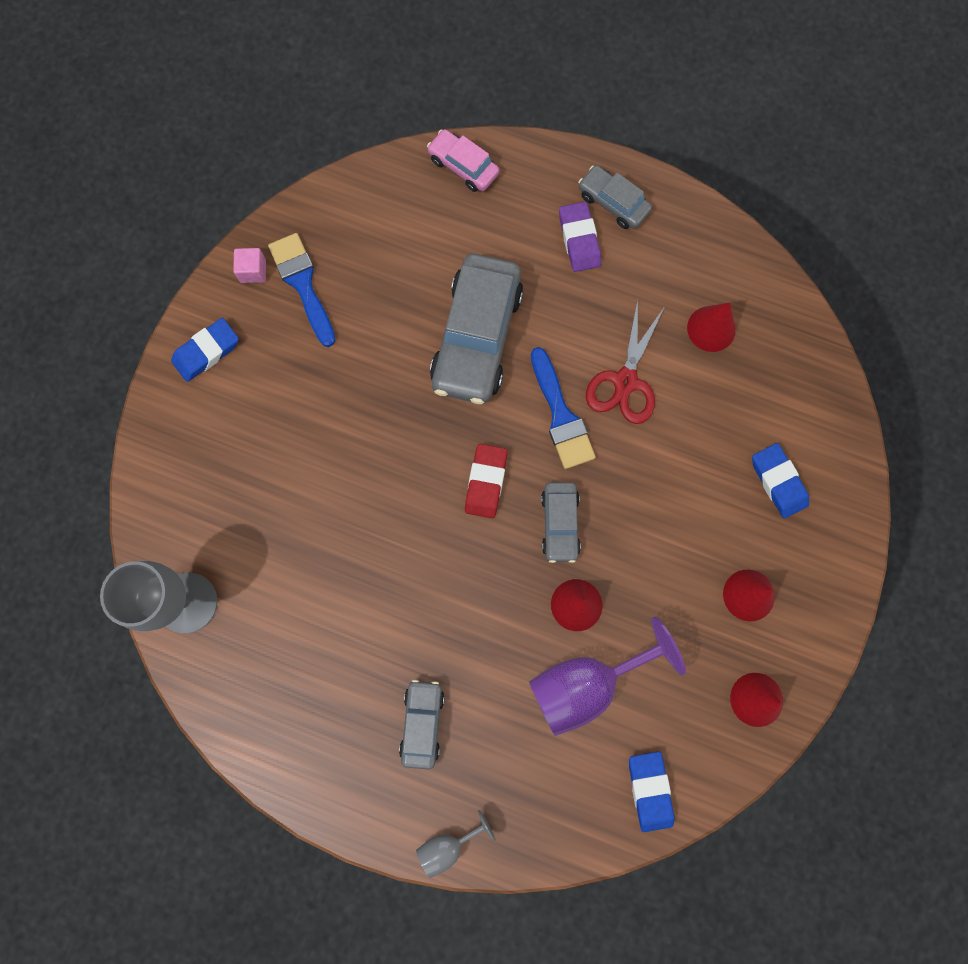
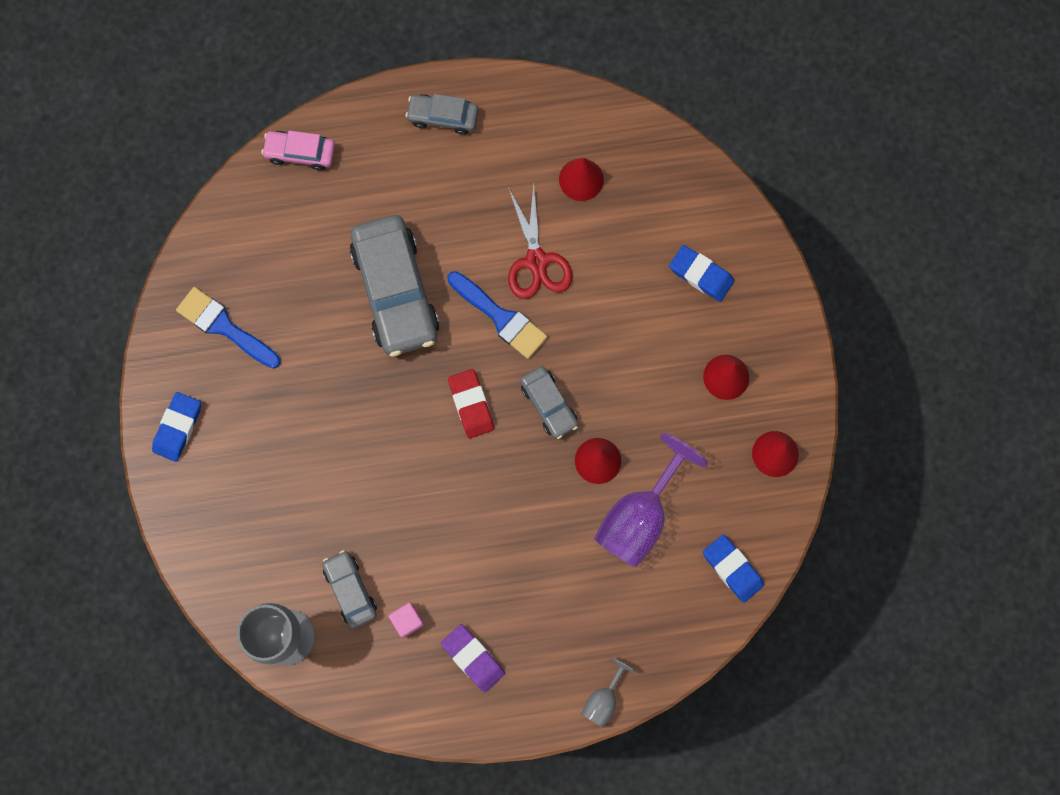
camera: 30 degrees left, 0 degrees up
pink cube [233,248,266,283] -> pink cube moved to [388,602,424,638]
grey car [399,680,445,769] -> grey car moved to [322,550,377,628]
purple eraser [559,202,601,272] -> purple eraser moved to [441,624,505,692]

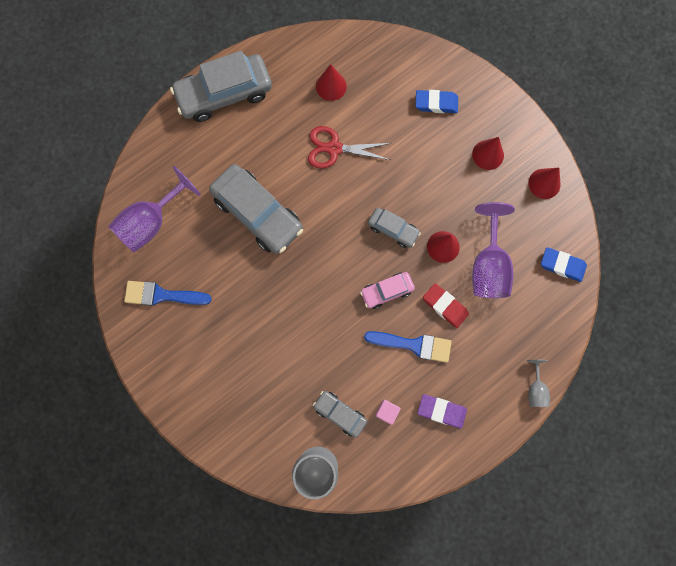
camera: 30 degrees left, 0 degrees up
blue eraser [152,392,201,462] -> none
pink car [261,131,335,171] -> pink car moved to [360,272,415,309]
grey car [406,94,479,135] -> grey car [170,51,272,122], size x1.93
blue brush [448,271,548,359] -> blue brush moved to [364,331,452,363]
red eraser [448,369,494,438] -> red eraser moved to [423,283,469,328]
red scissors [508,183,573,299] -> red scissors turned 135 degrees clockwise [308,126,391,168]
none -> purple goblet [108,166,201,252]

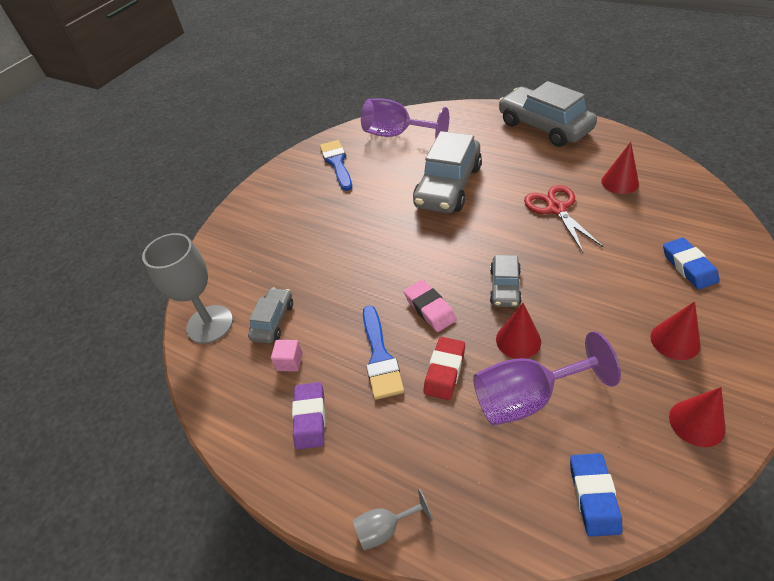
camera: 75 degrees right, 30 degrees down
pink car [360,272,415,309] -> pink eraser [404,280,457,332]

